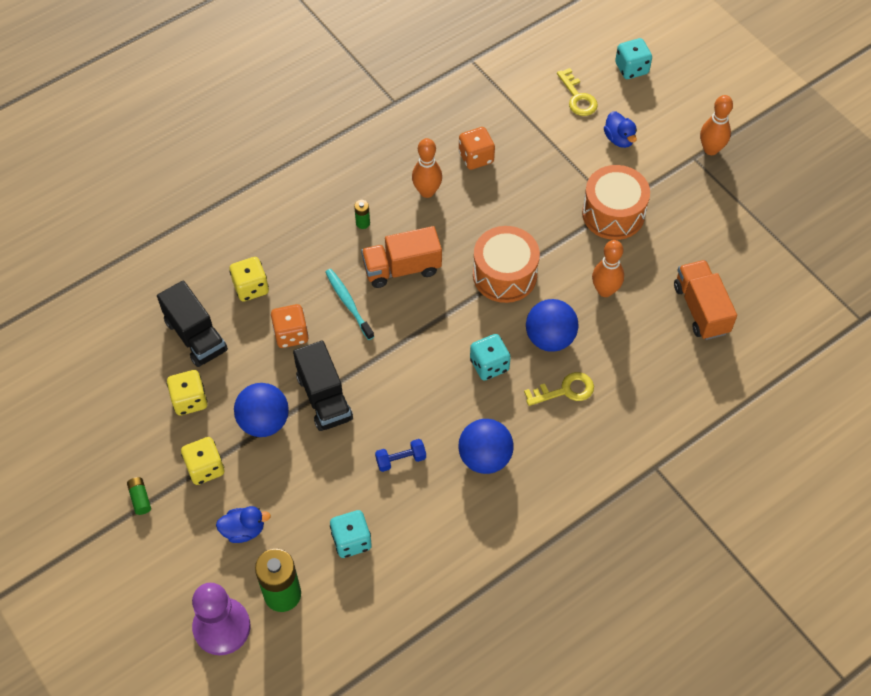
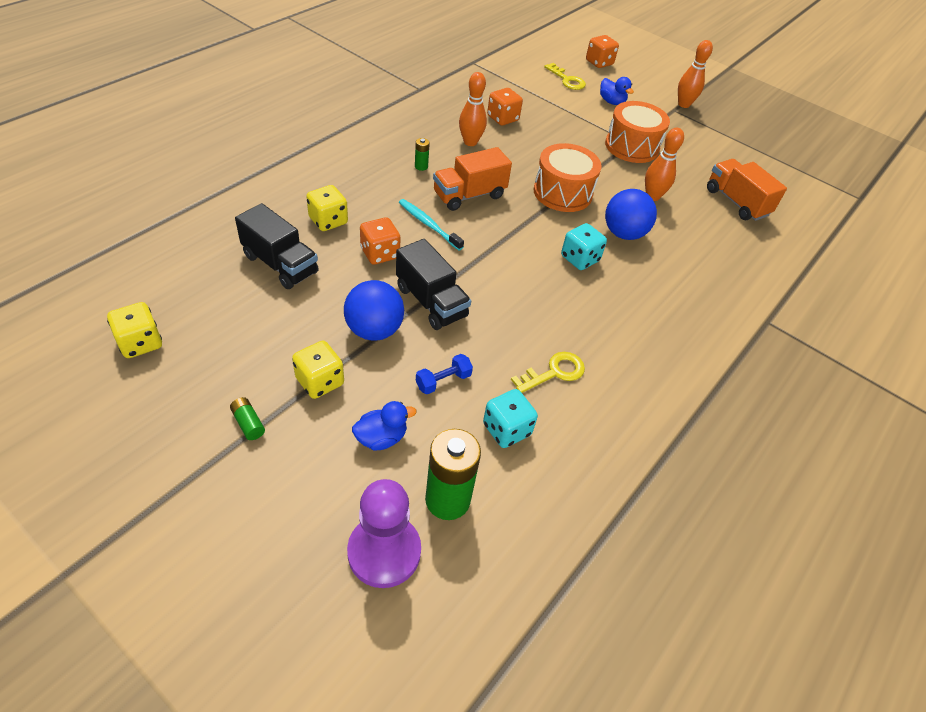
camera: 20 degrees left, 10 degrees down
yellow dice [167,370,208,415] -> yellow dice moved to [107,302,162,358]
blue dumbbell [375,439,426,472] -> blue dumbbell moved to [416,354,473,394]
blue ball [458,419,514,474] -> none
yellow key [524,372,594,406] -> yellow key moved to [511,352,585,393]
turquoise dice [615,38,652,79] -> orange dice [586,35,619,68]

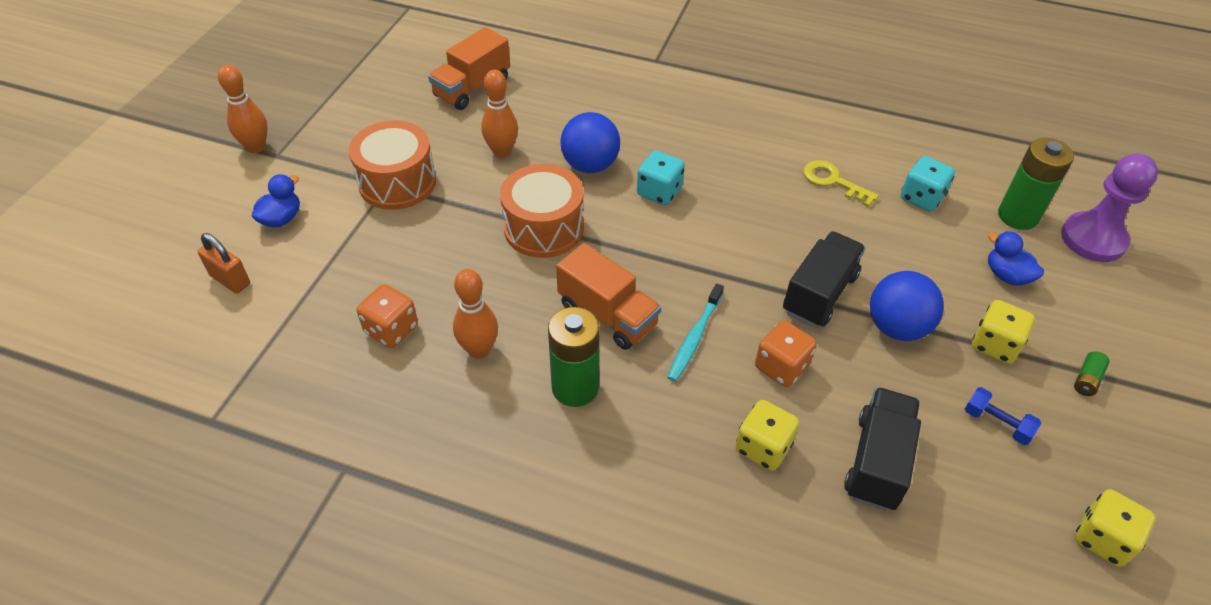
camera: 105 degrees left, 0 degrees up
green battery [415,138,430,171] -> green battery [548,307,600,407], size x2.23
blue dumbbell [416,354,473,394] -> blue dumbbell moved to [965,387,1041,445]
yellow key [544,63,586,90] -> orange padlock [198,233,250,293]
orange dice [586,35,619,68] -> none

